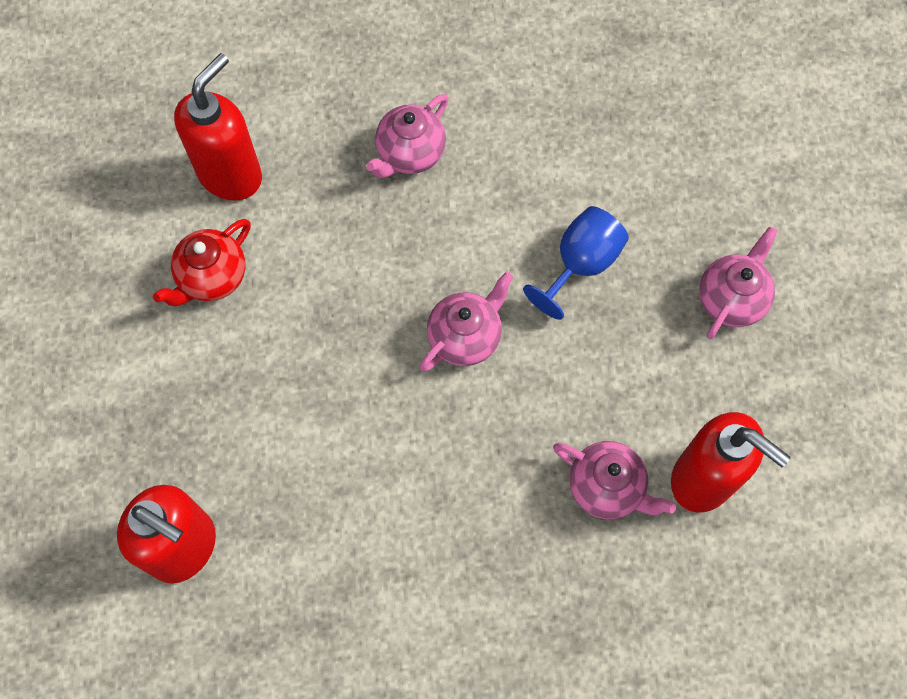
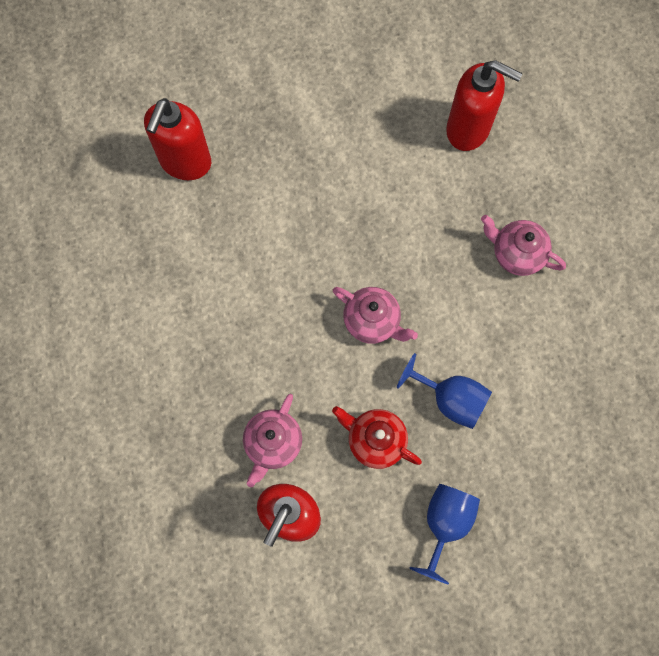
camera: 80 degrees right, 5 degrees up
red teapot [153,219,251,306] -> red teapot moved to [332,406,422,469]
pink teapot [699,226,778,339] -> blue goblet [409,484,480,585]

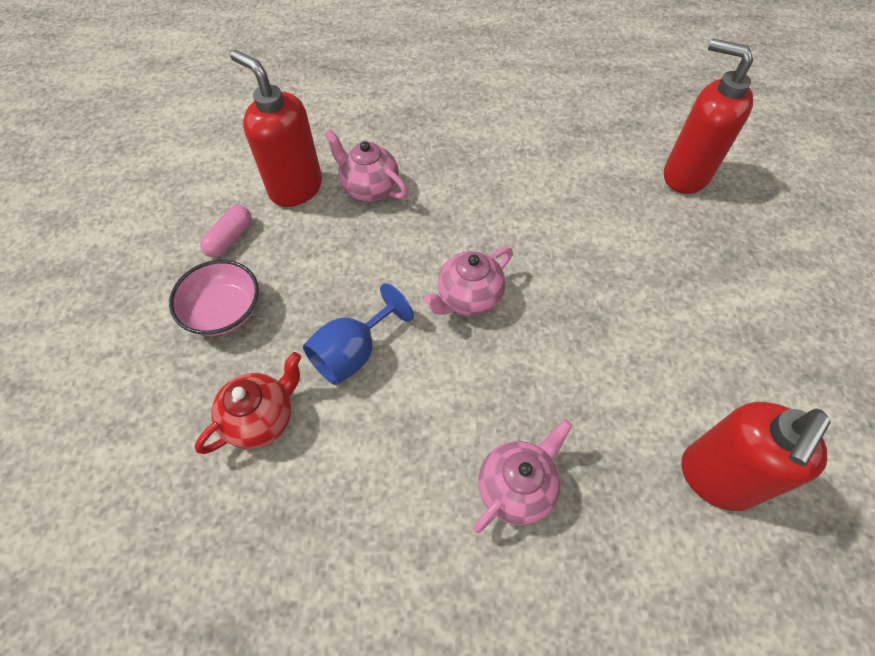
camera: 105 degrees right, 15 degrees down
red teapot [332,406,422,469] -> red teapot moved to [195,352,301,454]
blue goblet [409,484,480,585] -> pink bowl [169,260,259,336]
none -> pink capsule [200,205,252,257]

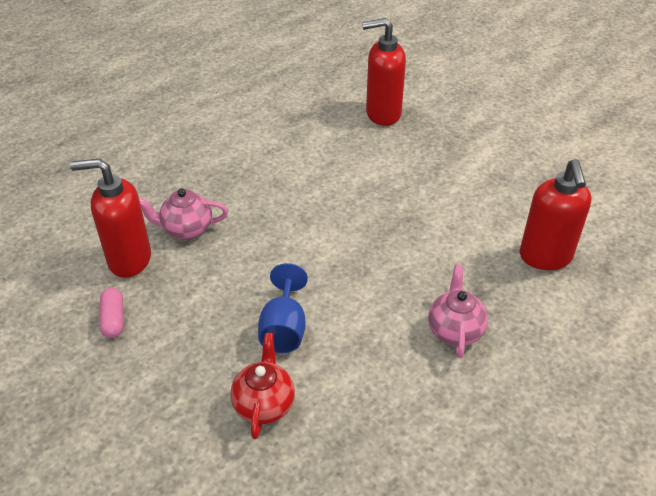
camera: 40 degrees left, 15 degrees down
pink bowl [169,260,259,336] -> none
pink teapot [424,247,513,316] -> none

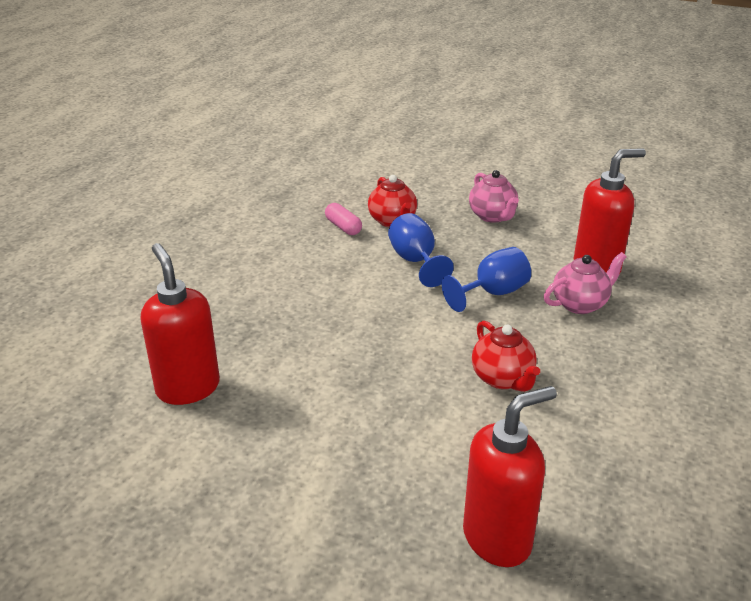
camera: 155 degrees right, 10 degrees down
pink capsule [100,288,123,338] -> pink capsule moved to [325,203,362,235]
pink teapot [428,264,488,358] -> pink teapot moved to [469,170,519,223]
none -> blue goblet [442,247,531,312]
none -> red teapot [472,321,540,392]

